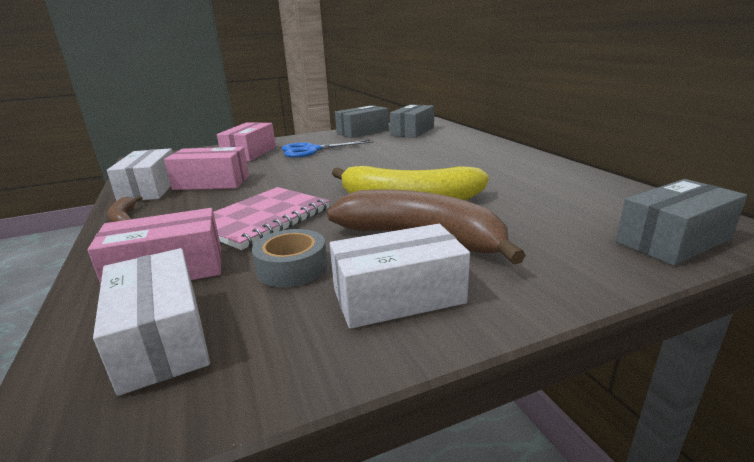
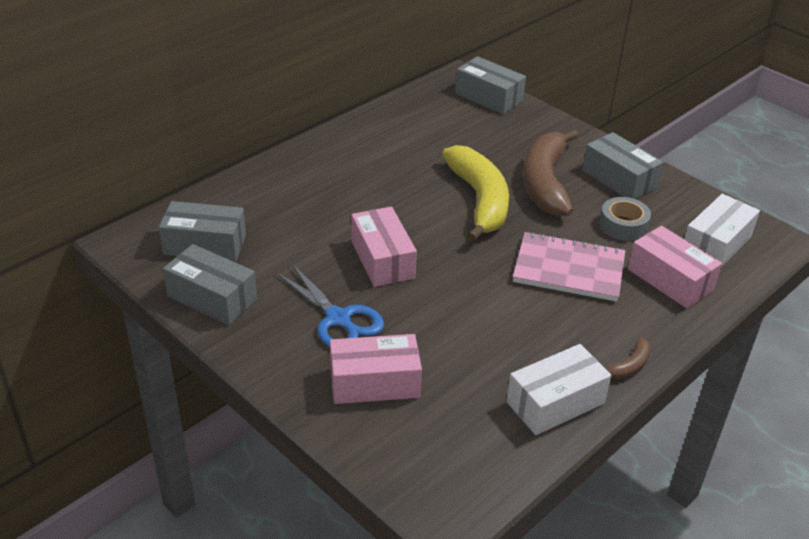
camera: 115 degrees left, 15 degrees up
pink box [164,147,249,190] -> pink box moved to [351,207,417,287]
white box [330,224,470,329] -> grey box [582,132,663,199]

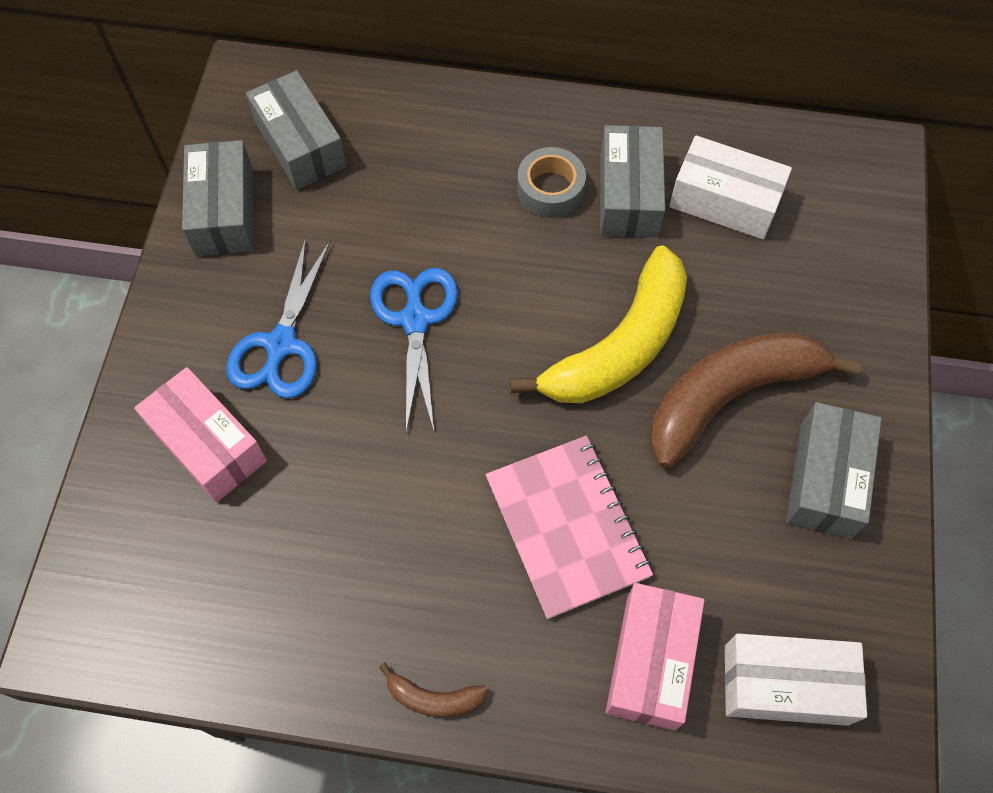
camera: 55 degrees right, 25 degrees up
pink box [351,207,417,287] -> blue scissors [370,268,458,432]
grey box [455,56,526,114] -> grey box moved to [600,125,665,238]
white box [506,344,612,435] -> white box moved to [669,135,792,240]
grey tape [599,197,651,241] -> grey tape moved to [517,147,586,218]

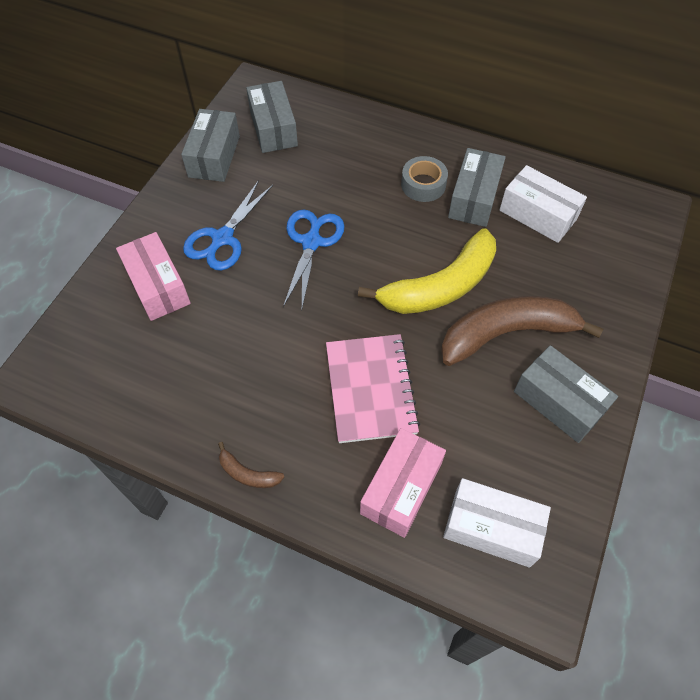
camera: 15 degrees right, 5 degrees down
grey box [786,402,882,539] -> grey box turned 75 degrees counterclockwise [514,345,618,443]

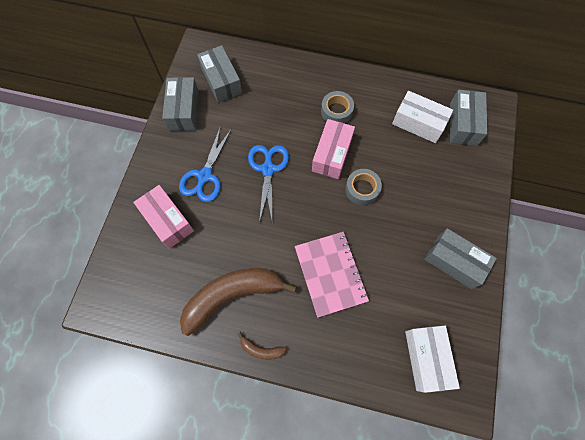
camera: 10 degrees left, 10 degrees up
yellow banana [358,228,496,314] -> grey tape [345,169,382,205]
pink box [360,428,446,538] -> pink box moved to [312,119,355,179]
brown banana [441,296,603,366] -> brown banana moved to [180,268,297,336]
white box [443,478,551,567] -> white box turned 75 degrees clockwise [405,326,460,393]
grey box [448,148,506,227] -> grey box moved to [450,90,488,146]

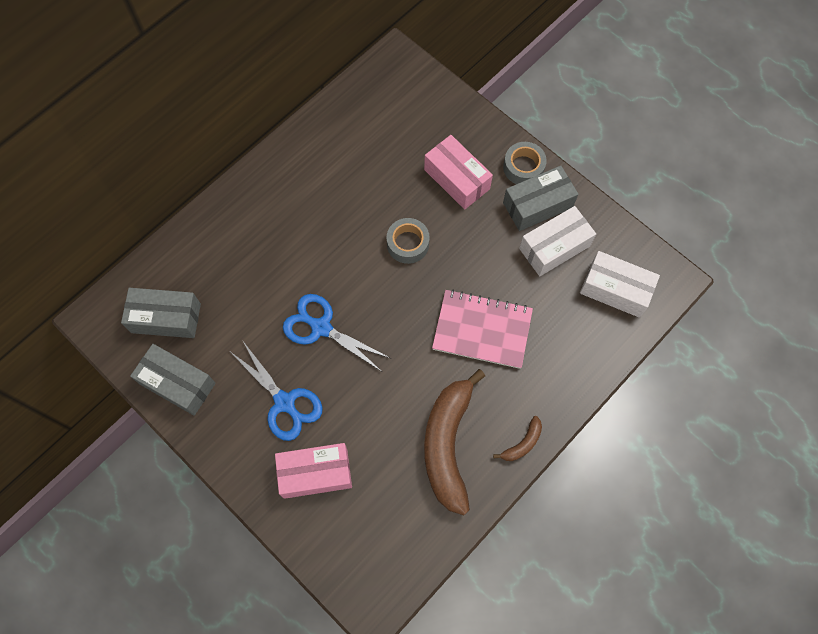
camera: 60 degrees left, 0 degrees up
pink box [312,119,355,179] -> pink box moved to [424,135,493,210]
grey tape [321,91,354,124] -> grey tape moved to [503,142,547,184]
white box [392,91,453,143] -> white box moved to [519,206,596,276]
grey box [450,90,488,146] -> none

